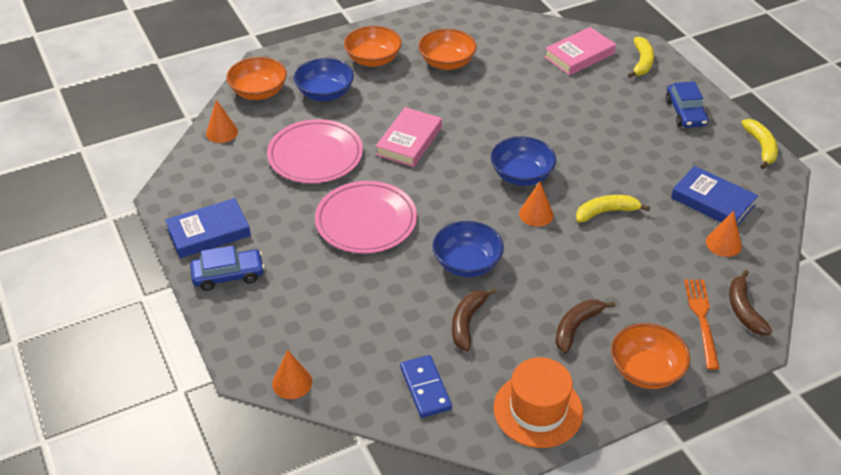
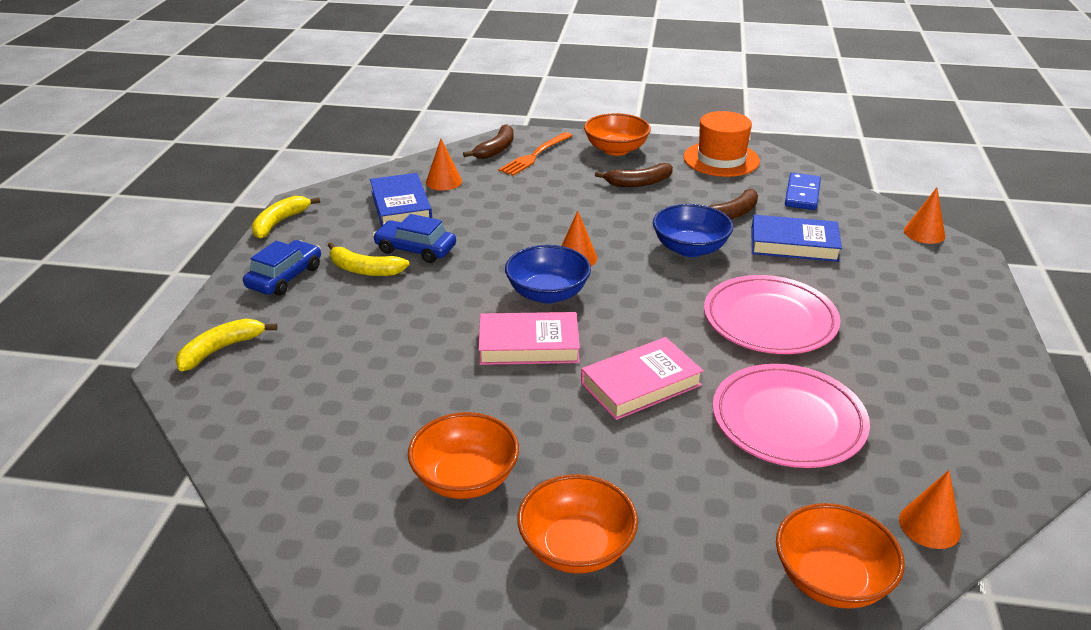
camera: 145 degrees left, 10 degrees down
blue book [165,198,251,258] -> blue book moved to [752,215,842,262]
blue car [190,246,265,291] -> blue car moved to [373,214,456,263]
blue bowl [294,58,354,101] -> none
pink book [544,27,616,76] -> pink book moved to [479,312,580,365]
yellow banana [576,195,650,223] -> yellow banana moved to [328,242,409,276]

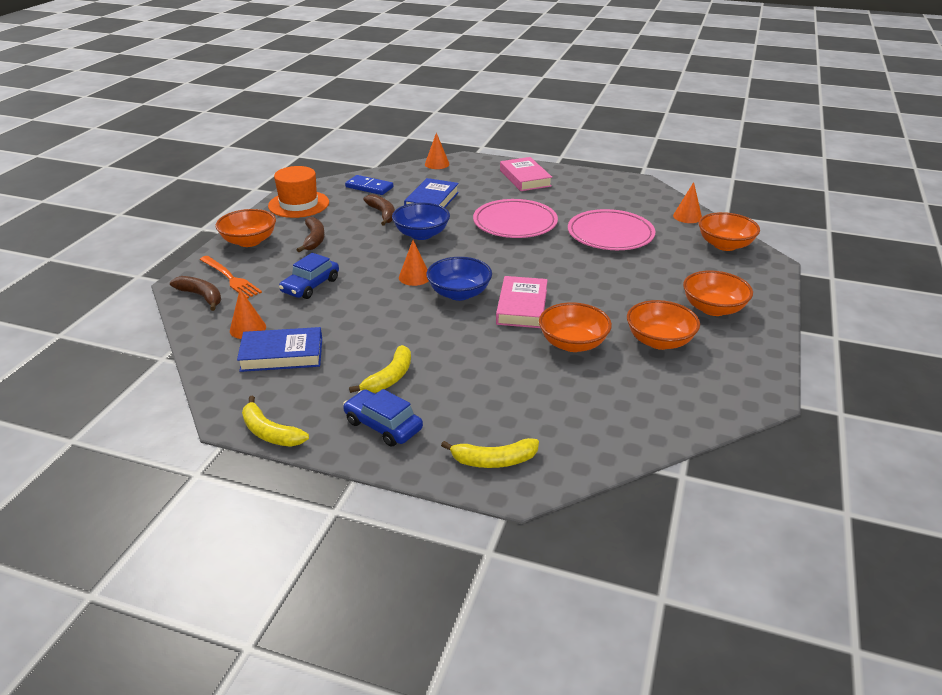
camera: 80 degrees left, 0 degrees up
yellow banana [176,319,277,372] -> yellow banana turned 60 degrees counterclockwise [441,438,539,468]
blue car [373,214,456,263] -> blue car moved to [279,253,339,299]
pink book [581,337,704,420] -> pink book moved to [500,157,552,191]
none -> orange bowl [539,302,612,352]

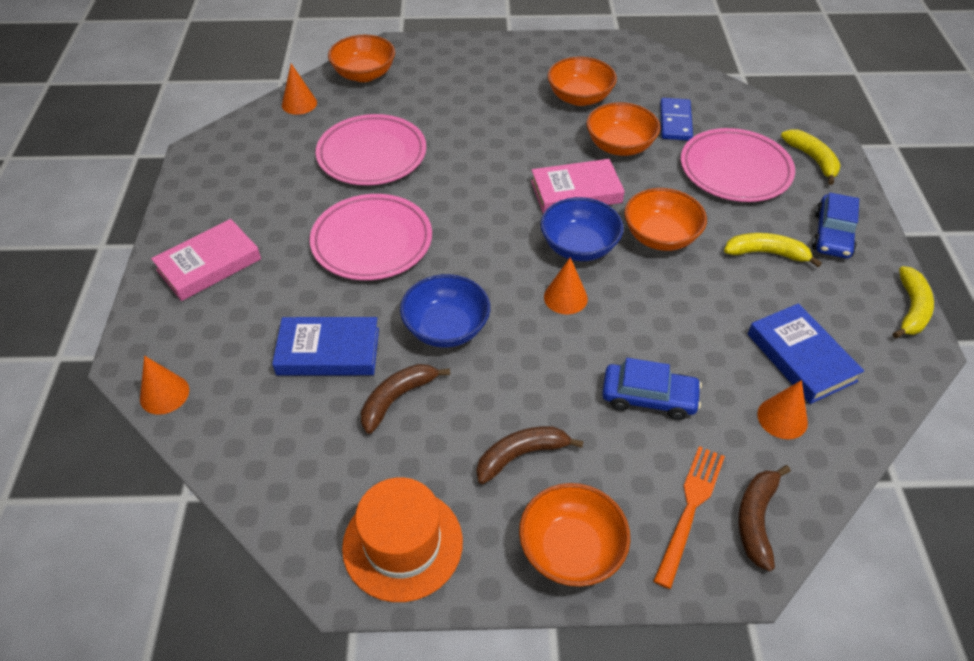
camera: 110 degrees left, 15 degrees up
blue domino [345,175,393,195] -> blue domino moved to [660,98,693,141]
orange bowl [683,270,753,316] -> orange bowl moved to [624,188,707,251]
none -> pink plate [681,128,795,202]

